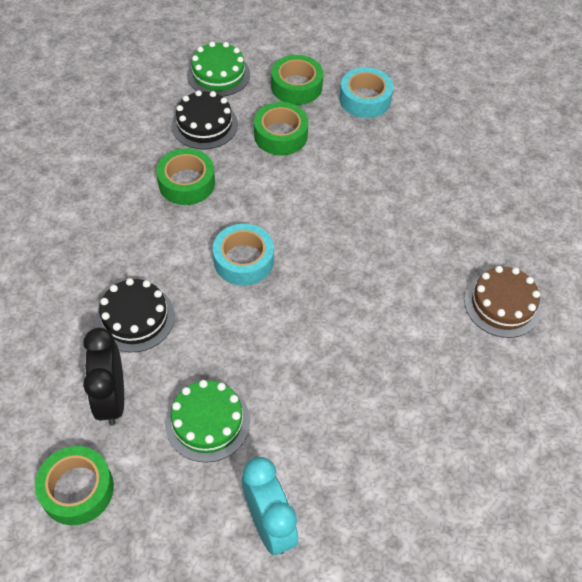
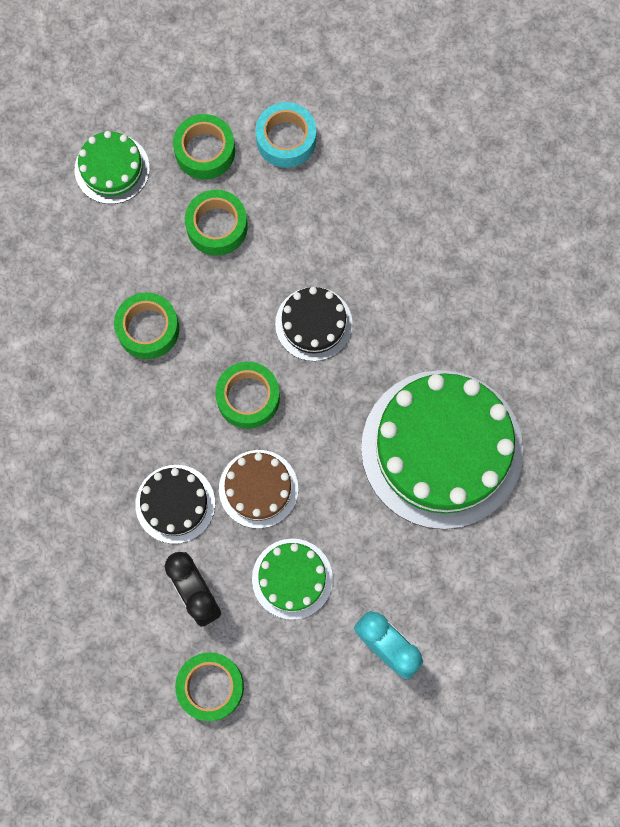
camera: 20 degrees left, 20 degrees up
black cake [171,90,238,149] -> black cake moved to [275,287,353,361]
turquoise tape [213,224,274,286] -> green tape [215,362,280,429]
brown cake [464,266,541,338] -> brown cake moved to [219,450,298,529]
none -> green cake [361,370,523,529]

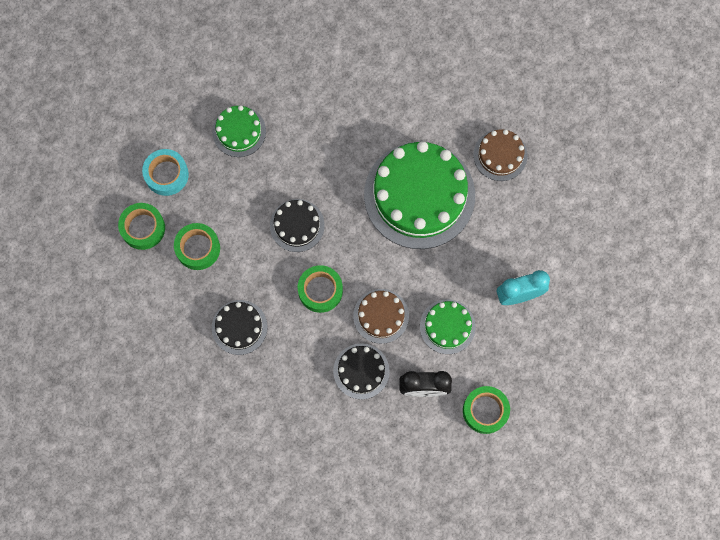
camera: 60 degrees left, 0 degrees up
green cake [74,131,150,204] -> green cake moved to [212,105,266,157]
green tape [114,292,179,359] -> black cake [212,300,268,355]
none -> brown cake [473,129,527,181]

